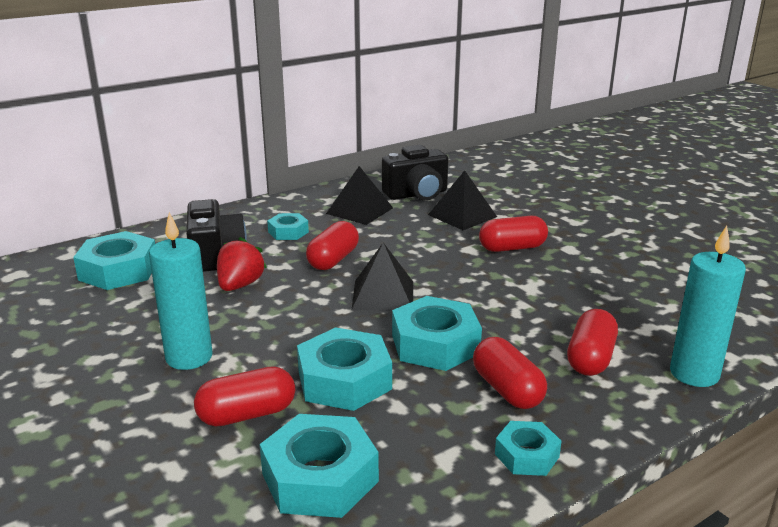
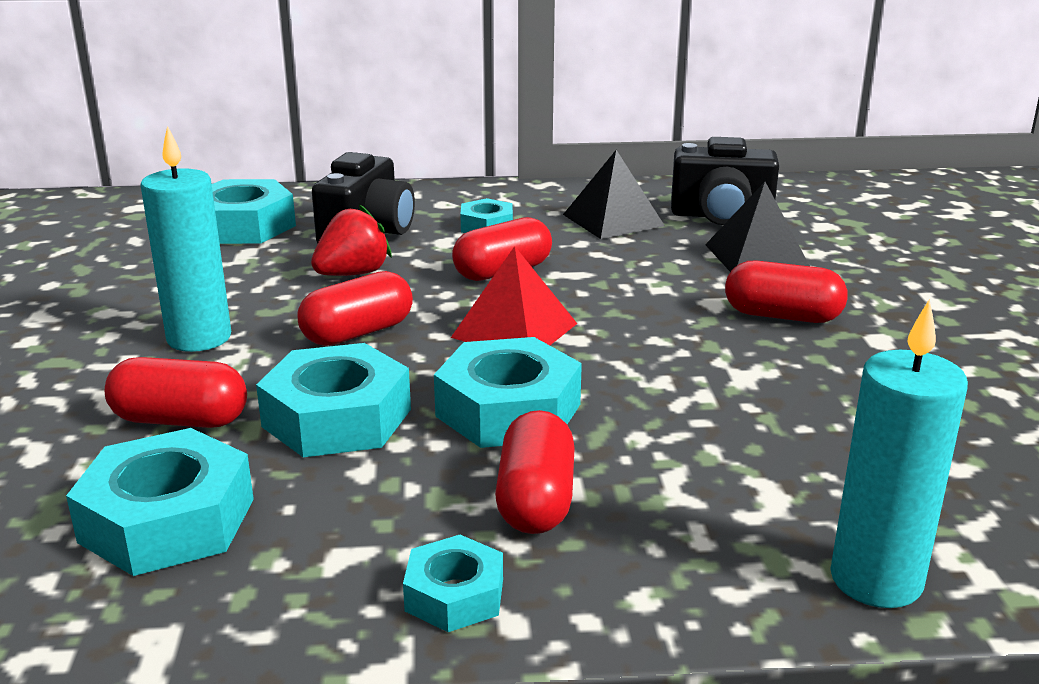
camera: 30 degrees right, 0 degrees up
black pyramid [352,242,413,311] -> red pyramid [451,246,577,345]
red capsule [567,309,618,376] -> red capsule moved to [297,271,413,346]

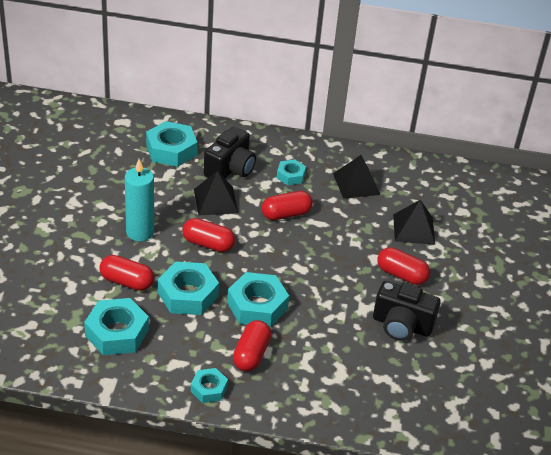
camera: 10 degrees right, 15 degrees up
red capsule [297,271,413,346] -> red capsule turned 45 degrees clockwise [182,218,235,252]
red strawberry [311,204,392,276] -> black pyramid [194,171,238,216]
red pyramid [451,246,577,345] -> none
black camera [671,137,779,225] -> black camera moved to [373,281,441,341]
turquoise candle [831,299,968,608] -> none

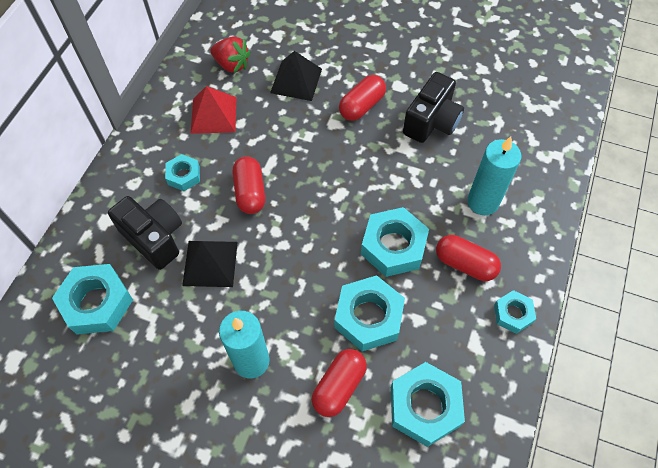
camera: 75 degrees left, 20 degrees up
red capsule [182,218,235,252] -> none
black pyramid [333,155,381,199] -> red pyramid [191,86,237,134]
none -> red strawberry [210,36,251,73]
none -> turquoise candle [467,137,521,215]

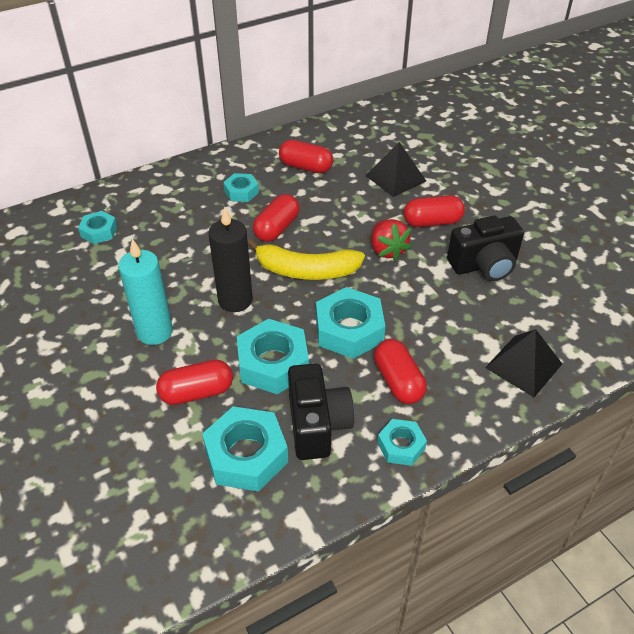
camera: 40 degrees right, 15 degrees down
turquoise nut [52,264,133,335] -> turquoise nut [78,211,117,244], size x0.57
black camera [108,196,182,270] -> black camera moved to [288,363,354,460]
black pyramid [182,241,238,287] -> black pyramid moved to [485,329,562,397]
red pyramid [191,86,237,134] -> red capsule [279,140,333,173]
red strawberry [210,36,251,73] -> red strawberry moved to [371,219,411,261]
turquoise candle [467,137,521,215] -> none
none -> black candle [208,206,253,312]
none -> yellow banana [248,239,365,280]

